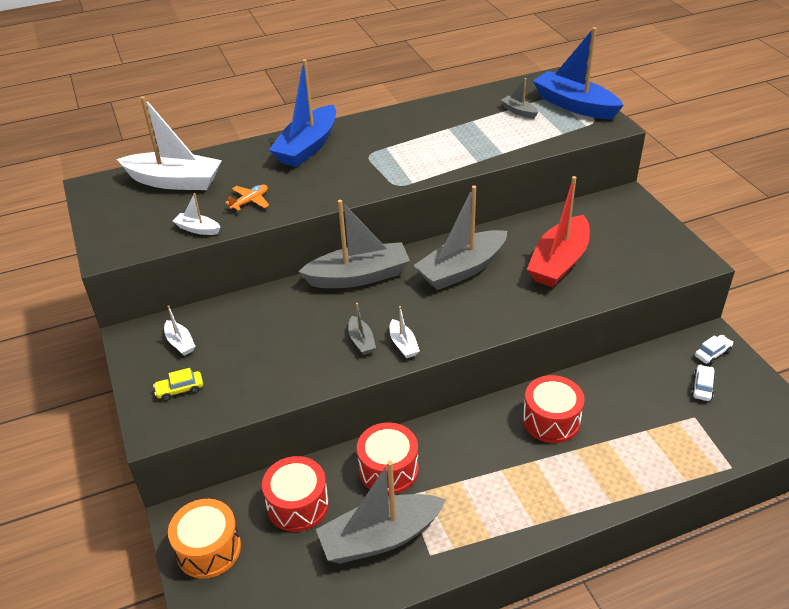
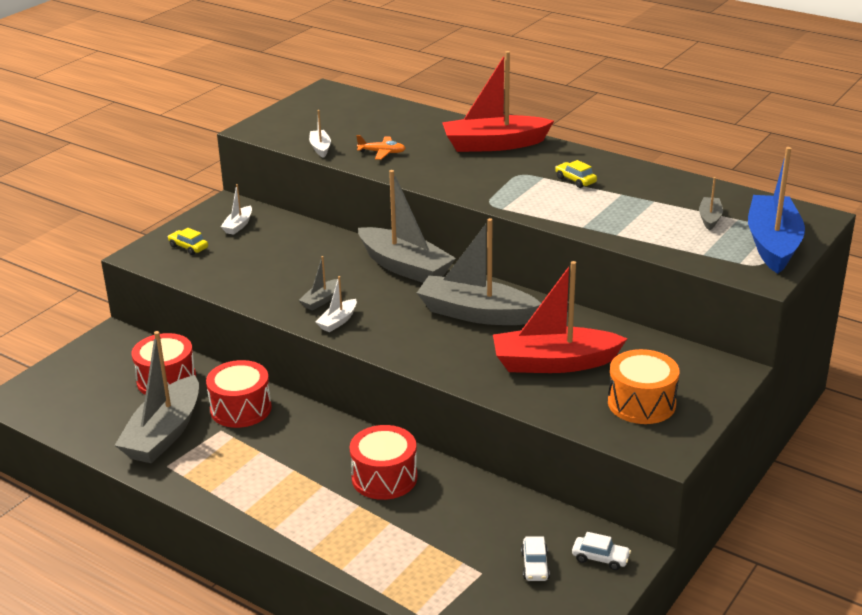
camera: 55 degrees right, 10 degrees down
white boat [117,96,222,190] -> none
orange drum [168,499,241,579] -> orange drum moved to [608,349,679,424]
blue boat [269,59,336,167] -> red boat [442,51,554,152]
grey boat [316,461,446,564] -> grey boat turned 105 degrees counterclockwise [114,331,199,463]
white car [691,364,716,401] -> white car turned 105 degrees clockwise [521,536,550,581]
none -> yellow car [555,160,597,188]

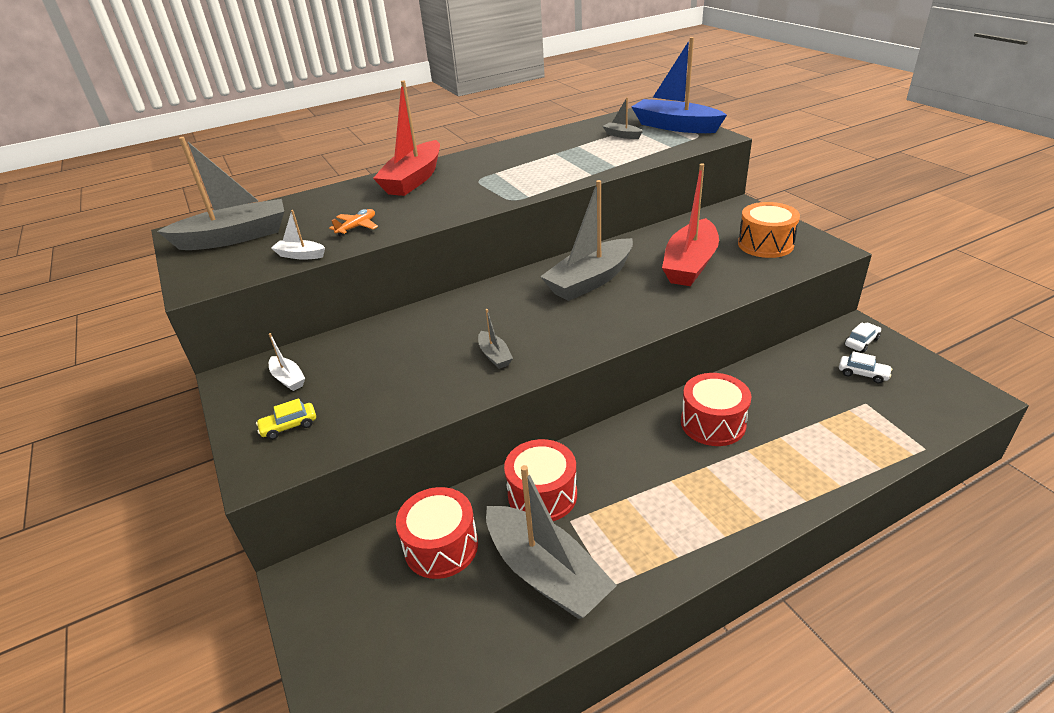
camera: 60 degrees left, 5 degrees up
white boat [316,276,357,332] -> none
grey boat [358,170,456,283] -> grey boat moved to [157,137,284,250]
yellow car [555,160,597,188] -> none

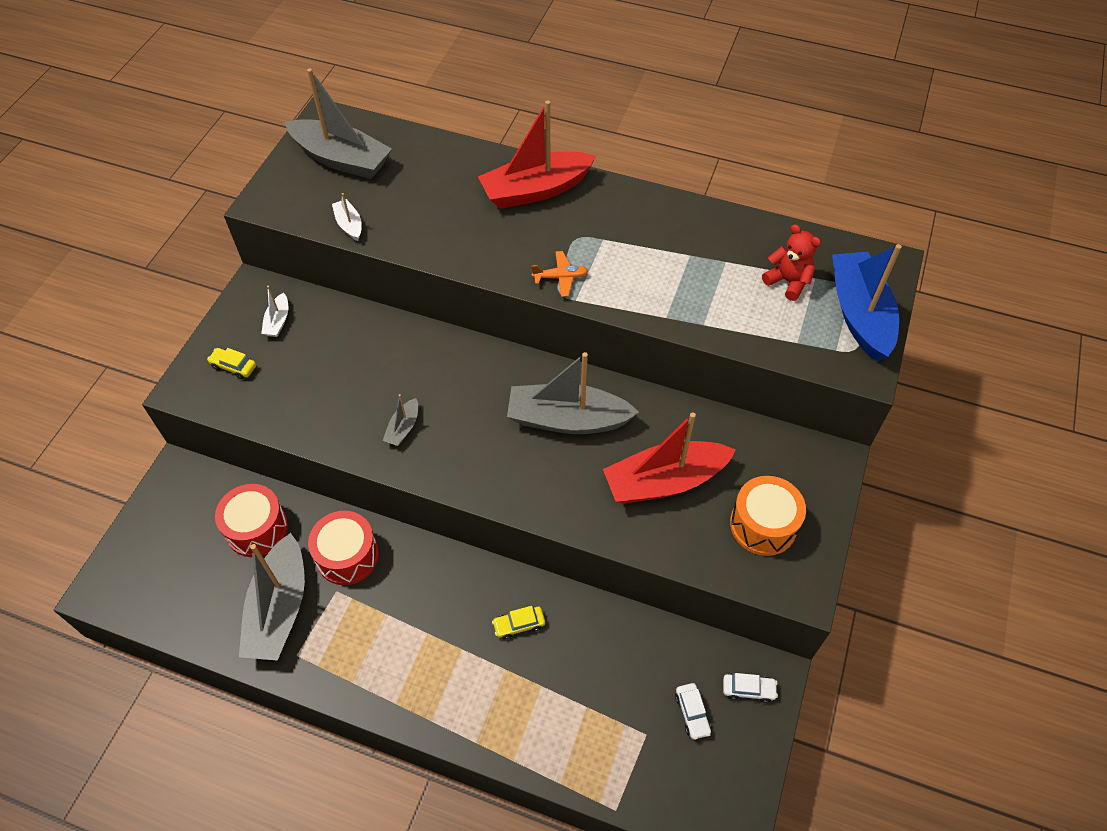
camera: 45 degrees right, 20 degrees up
orange plane [329,209,378,237] -> orange plane moved to [532,251,588,297]
grey boat [603,97,643,139] -> red teddy bear [762,224,821,301]
red drum [681,373,751,446] -> yellow car [492,606,545,640]

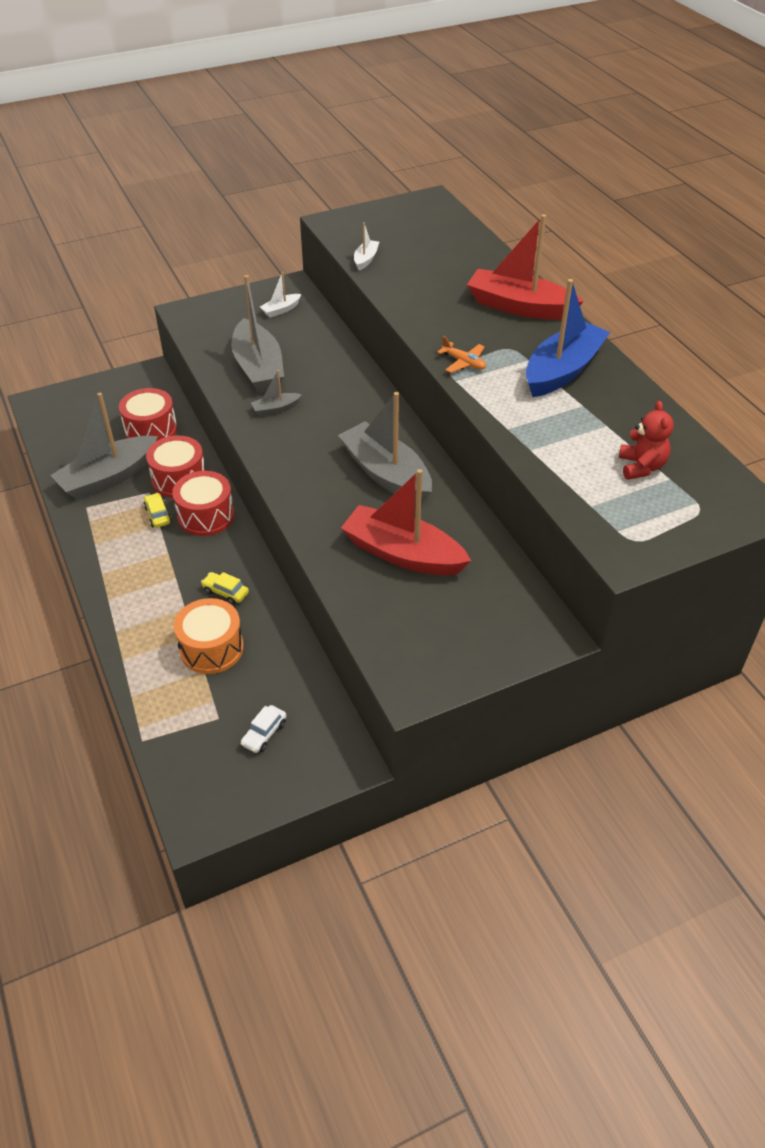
camera: 45 degrees right, 10 degrees down
yellow car [207,348,256,379] -> yellow car moved to [144,493,172,528]
grey boat [285,68,392,179] -> grey boat moved to [231,275,284,393]
white car [723,673,778,703] -> none
orange drum [730,476,806,556] -> orange drum moved to [174,598,244,674]
blue boat [832,244,902,362] -> blue boat moved to [526,279,610,397]
none -> red drum [172,471,234,536]

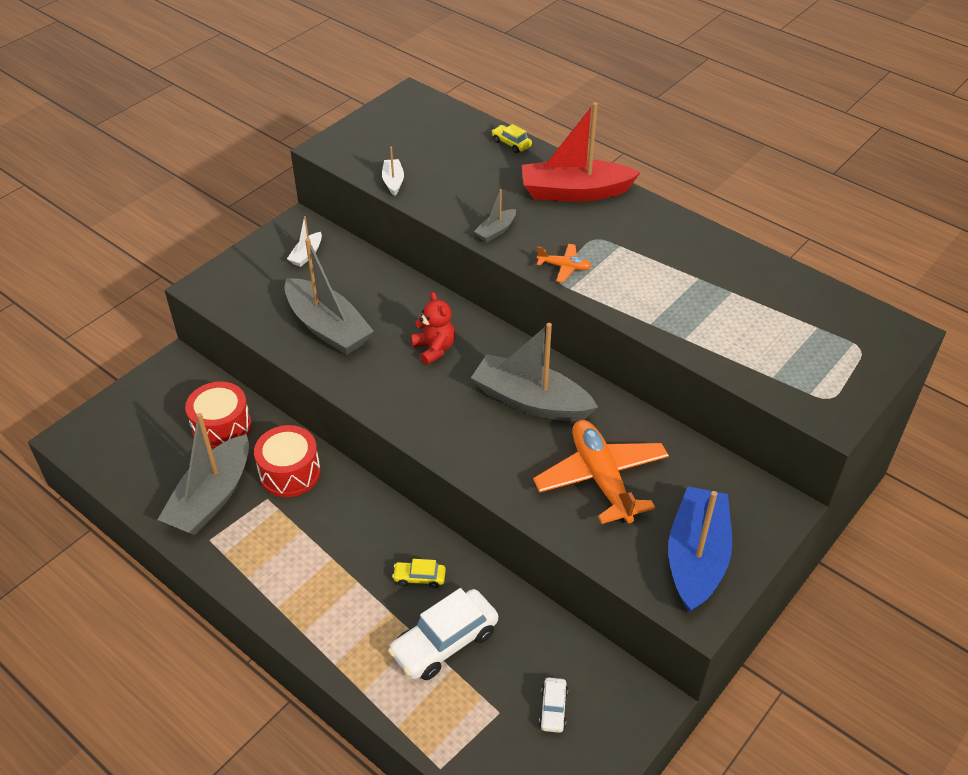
camera: 25 degrees left, 0 degrees up
yellow car [144,493,172,528] -> yellow car moved to [492,124,532,153]
red drum [172,471,234,536] -> none
orange drum [174,598,244,674] -> white car [388,588,498,680]
grey boat [251,370,302,416] -> grey boat moved to [474,189,516,242]
red boat [341,469,471,575] -> orange plane [533,420,669,524]
blue boat [526,279,610,397] -> blue boat moved to [668,486,732,612]
red teddy bear [619,401,674,480] -> red teddy bear moved to [411,292,455,365]

